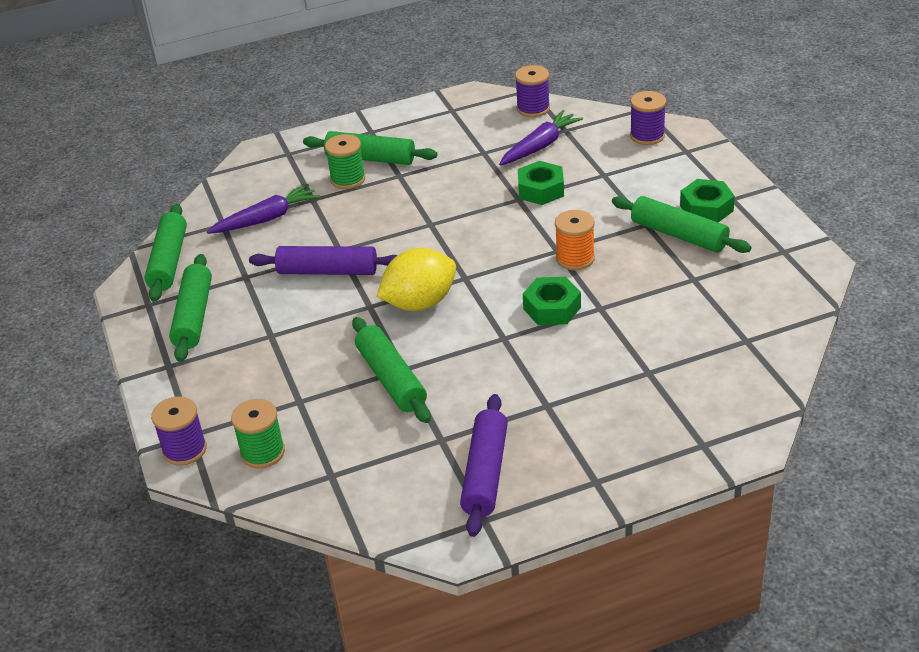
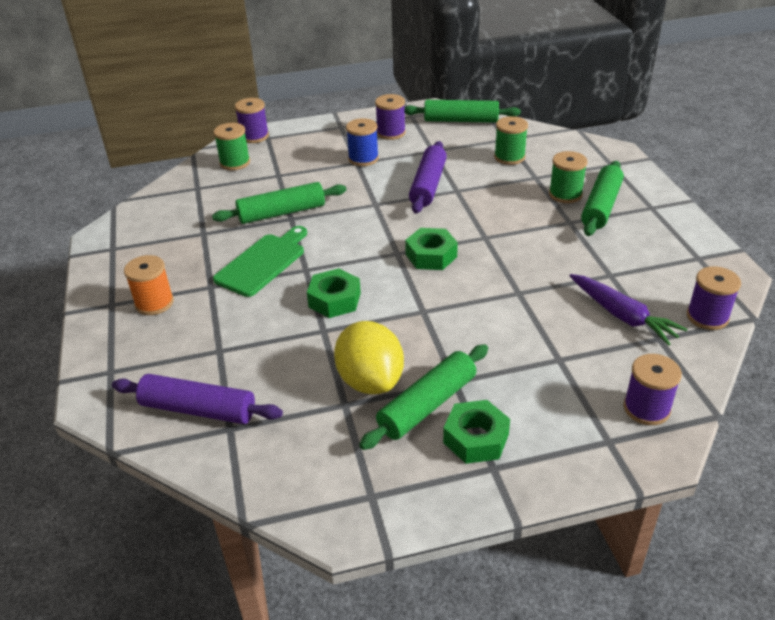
camera: 95 degrees right, 0 degrees up
green rolling pin [169,254,212,362] -> purple spool [375,94,406,140]
purple carrot [207,184,320,234] -> green spool [494,116,528,165]
yellow lemon [377,248,456,311] -> yellow lemon moved to [334,321,404,394]
purple rolling pin [460,394,508,537] -> purple rolling pin moved to [112,374,283,424]
green nut [518,161,564,205] -> green nut moved to [405,228,458,270]
orange spool [555,210,595,270] -> orange spool moved to [124,255,174,315]
none -> green cutting board [213,226,307,297]
none -> blue spool [346,118,379,166]

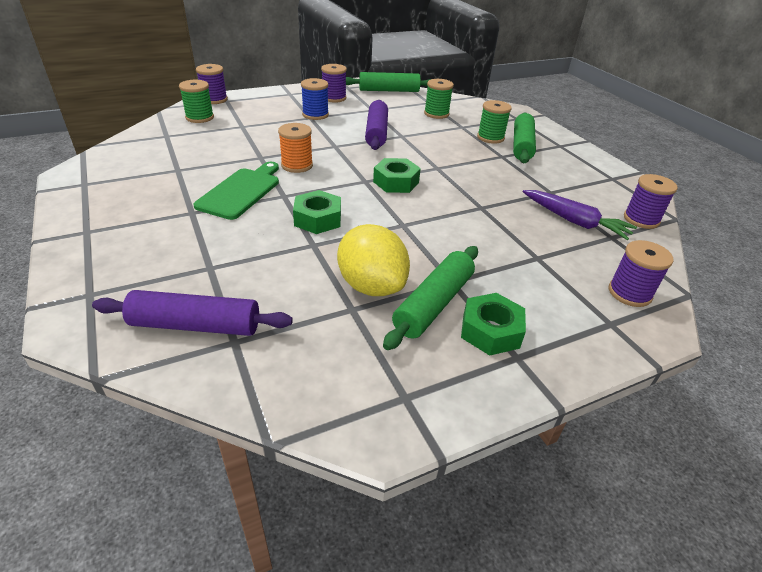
camera: 15 degrees left, 0 degrees up
orange spool [124,255,174,315] -> orange spool moved to [278,123,313,173]
green rolling pin [212,182,346,224] -> none

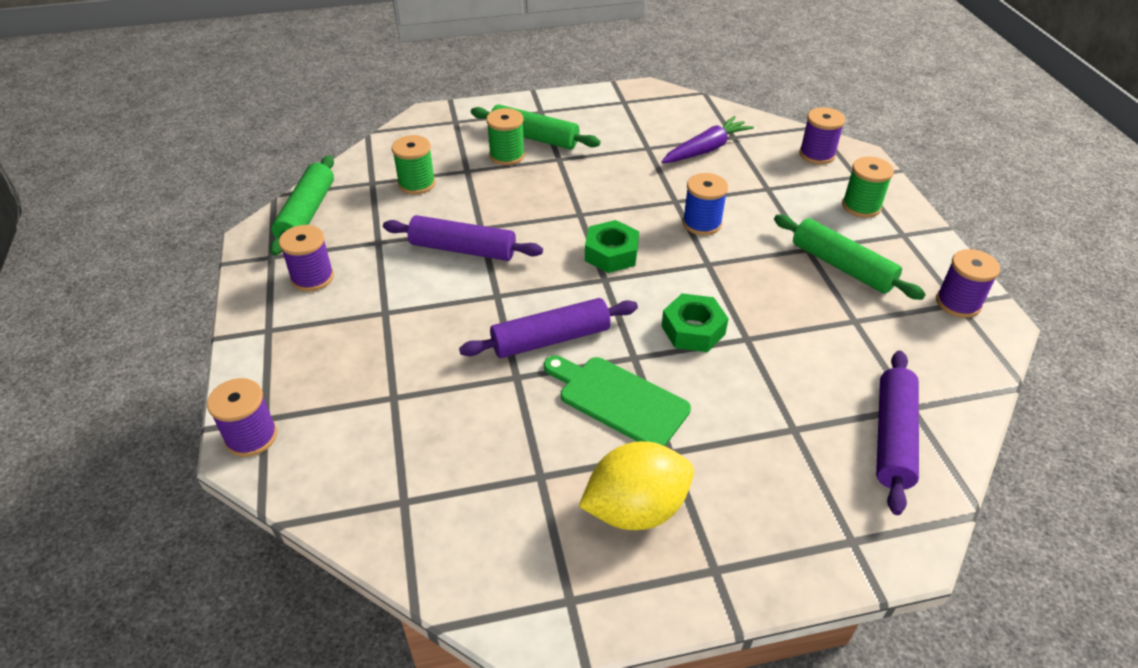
camera: 75 degrees left, 5 degrees up
green spool [179,80,214,123] -> green spool moved to [842,157,894,218]
orange spool [278,123,313,173] -> purple rolling pin [459,298,638,358]
blue spool [301,78,329,120] -> blue spool moved to [683,173,728,235]
yellow lemon [337,224,410,296] -> yellow lemon moved to [579,441,694,530]
green nut [461,293,526,356] -> none
purple spool [624,174,678,229] -> purple spool moved to [936,249,1000,318]

